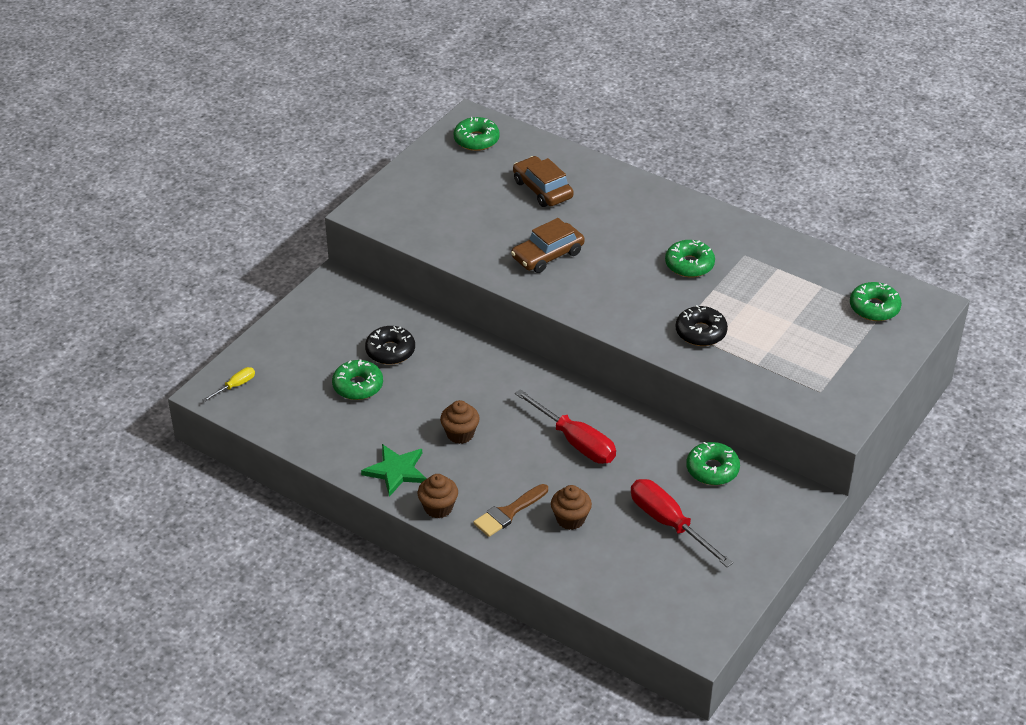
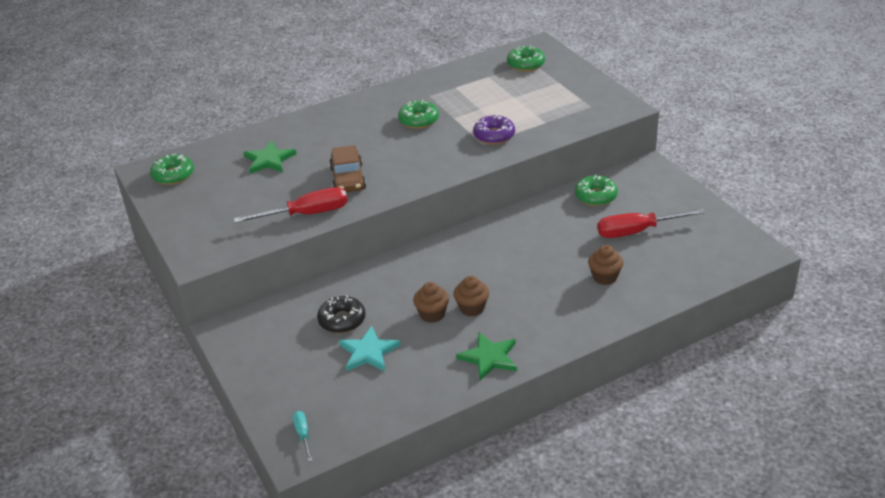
camera: 60 degrees left, 5 degrees down
yellow screwdriver [203,367,255,402] -> turquoise screwdriver [293,411,313,462]
green donut [332,359,383,400] -> turquoise star [339,326,401,371]
brown cupcake [418,474,458,518] -> brown cupcake moved to [413,282,449,323]
brown brush [473,484,548,537] -> none
brown car [513,156,574,207] -> green star [243,141,297,174]
red screwdriver [515,389,616,464] -> red screwdriver moved to [234,187,348,223]
black donut [676,305,728,346] -> purple donut [473,115,515,144]

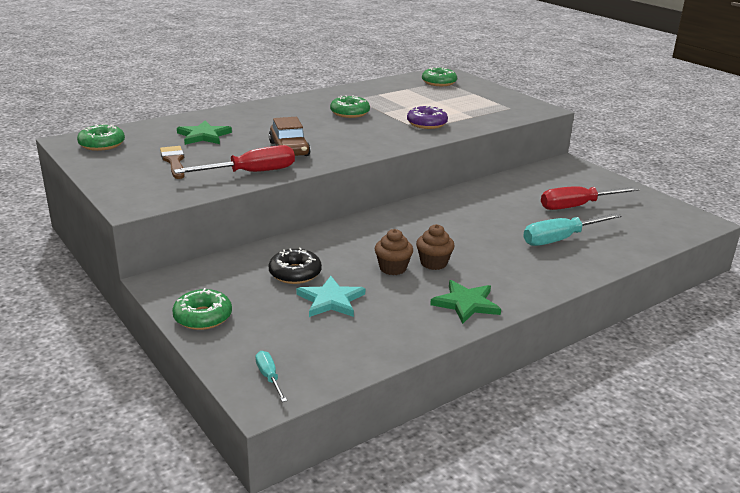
camera: 10 degrees left, 10 degrees down
green donut [575,175,618,206] -> green donut moved to [172,288,232,330]
brown cupcake [588,245,623,285] -> turquoise screwdriver [523,213,622,246]
none -> brown brush [160,146,185,179]

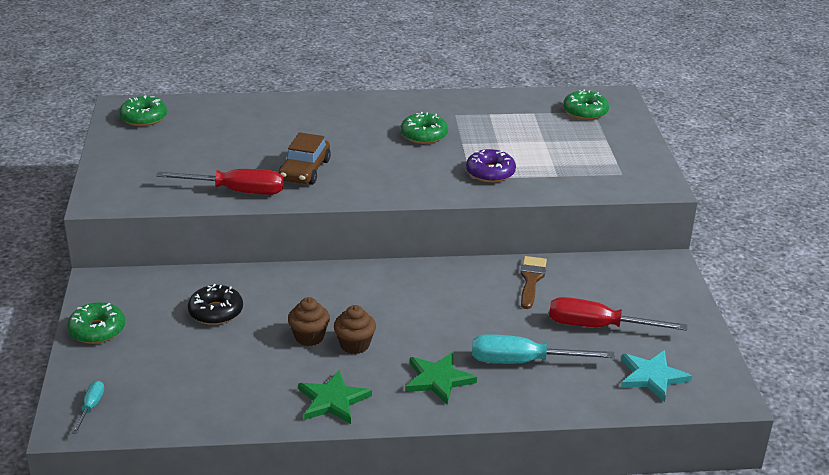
camera: 30 degrees right, 5 degrees up
brown brush [160,146,185,179] -> brown brush moved to [520,256,547,309]
green star [177,120,232,145] -> green star moved to [405,352,477,405]
turquoise star [296,276,365,317] -> turquoise star moved to [621,350,692,402]

